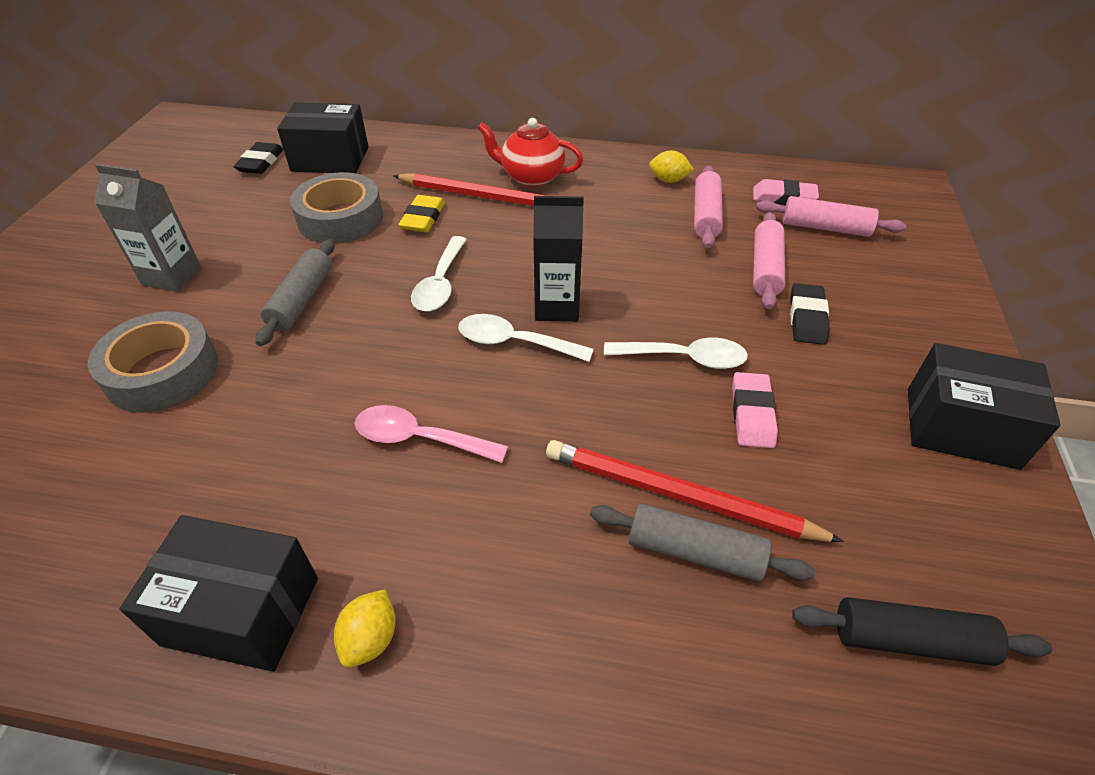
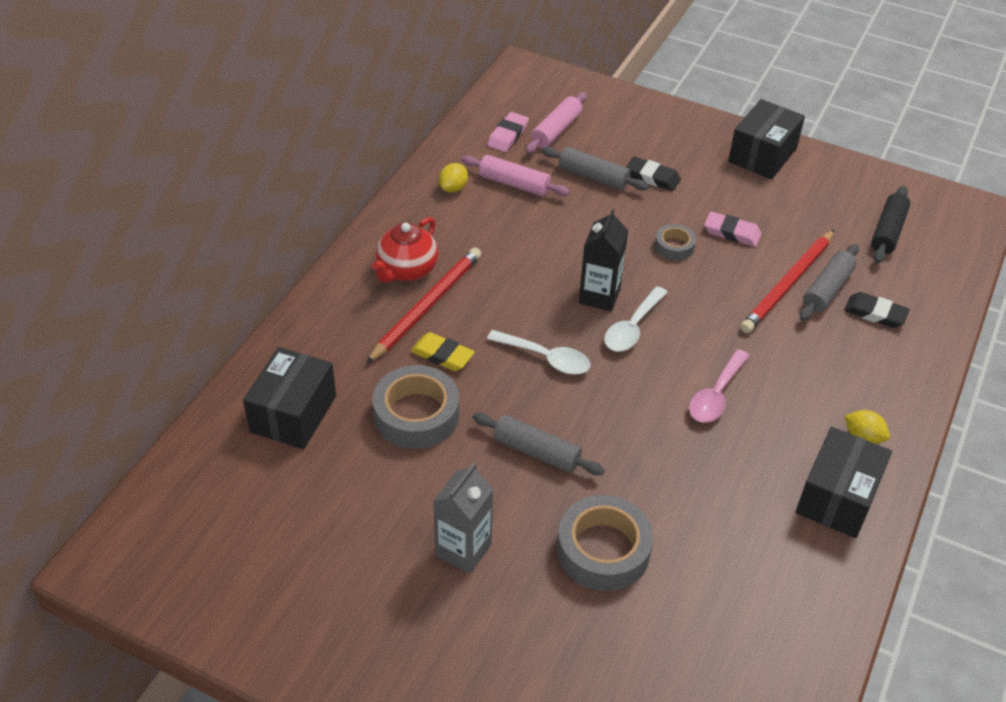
camera: 75 degrees left, 0 degrees up
black eraser [233,142,284,174] -> black eraser moved to [844,292,910,328]
white spoon [604,338,748,369] -> grey tape [655,224,696,260]
pink rolling pin [753,212,785,309] -> grey rolling pin [541,147,649,190]

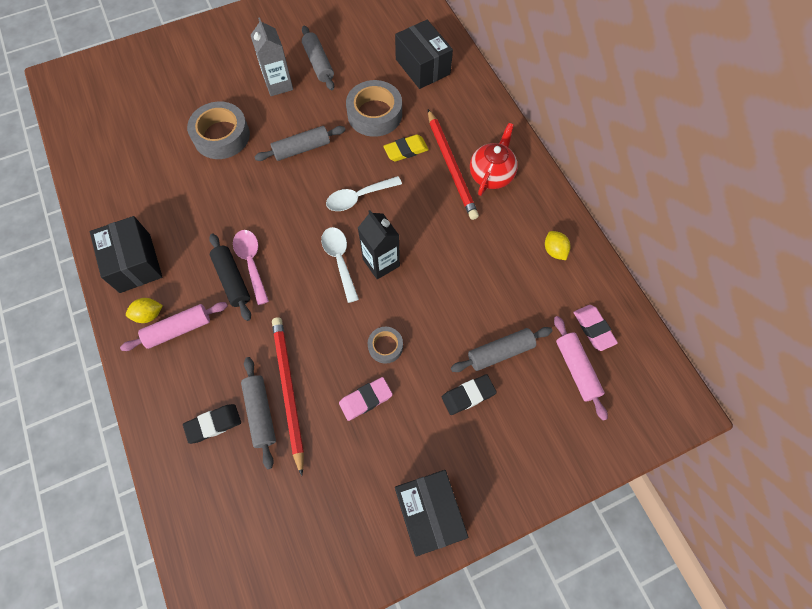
camera: 130 degrees right, 20 degrees up
red teapot [372,217,438,283] -> red teapot turned 45 degrees clockwise [470,123,518,196]
pink rolling pin [461,155,570,196] -> pink rolling pin moved to [120,302,228,351]
black rolling pin [871,186,910,263] -> black rolling pin moved to [209,234,251,321]
none -> grey rolling pin [302,26,334,90]

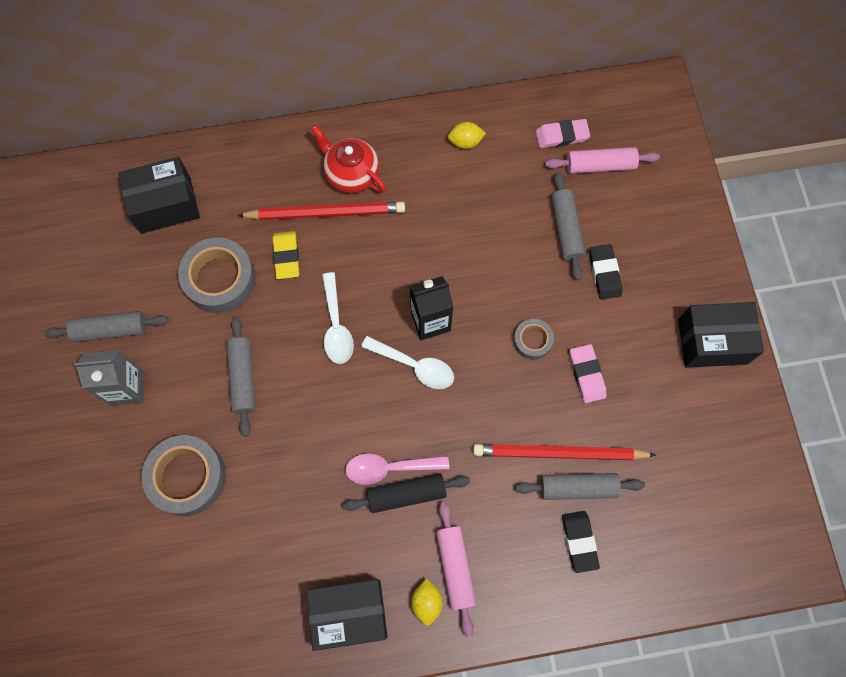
camera: 75 degrees left, 5 degrees up
white spoon [321,227,359,303] -> white spoon turned 150 degrees counterclockwise [361,336,454,389]

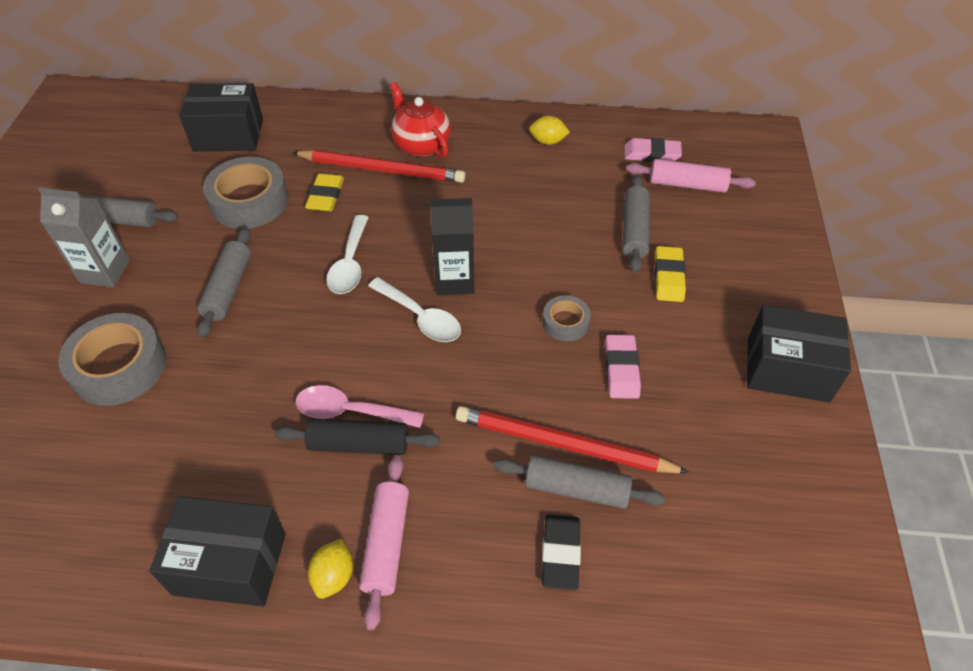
camera: 15 degrees right, 20 degrees down
black eraser [590,244,622,300] -> yellow eraser [654,246,686,302]

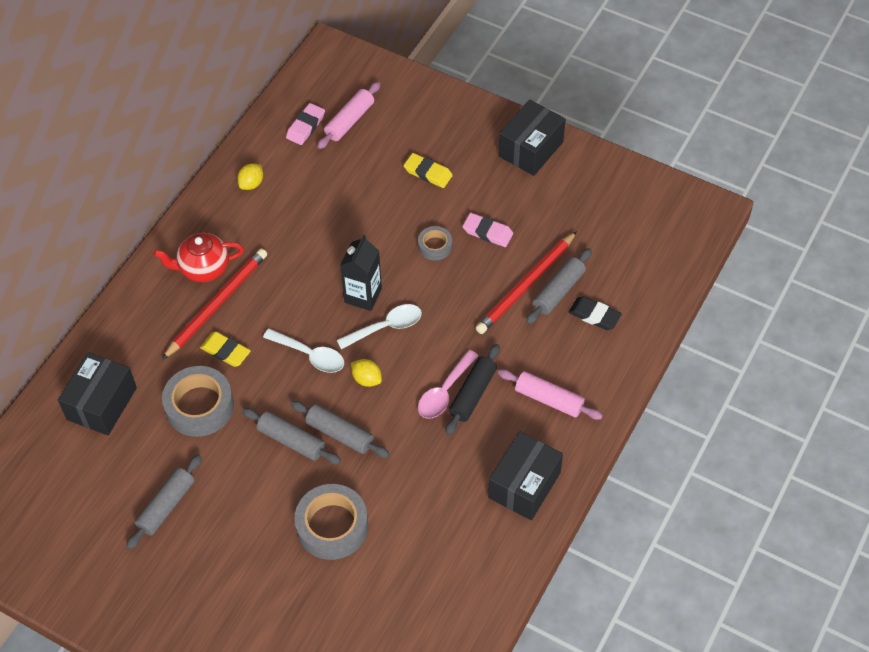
camera: 65 degrees left, 5 degrees up
grey carton [38,187,130,287] -> none
yellow lemon [308,539,353,599] -> yellow lemon moved to [351,359,382,387]
grey rolling pin [623,175,650,273] -> grey rolling pin moved to [290,401,389,458]

